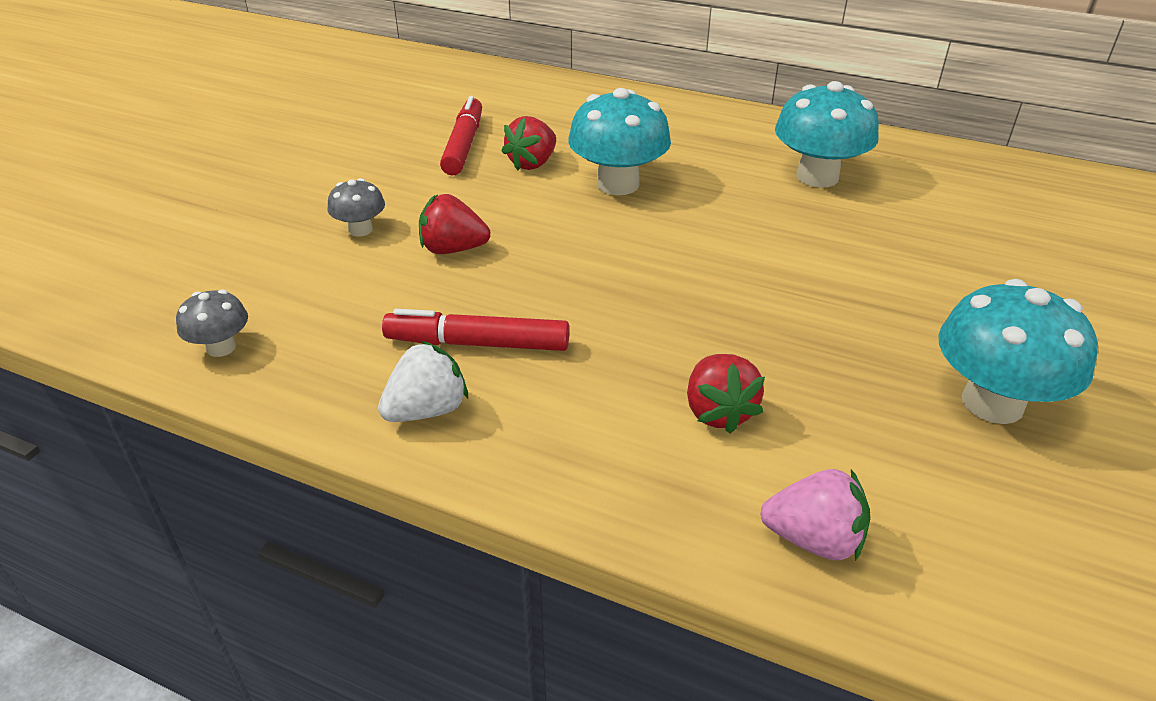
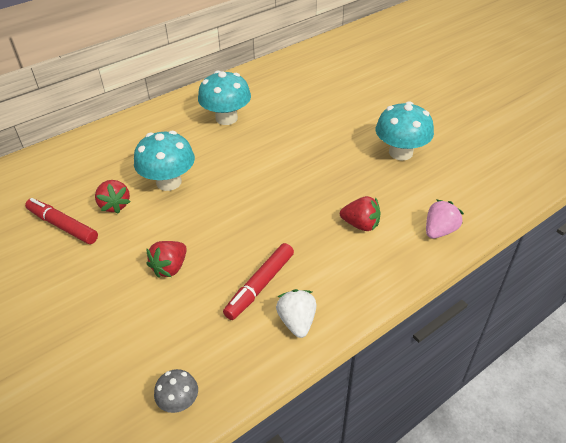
camera: 60 degrees left, 5 degrees up
grey mushroom [328,178,385,236] -> none

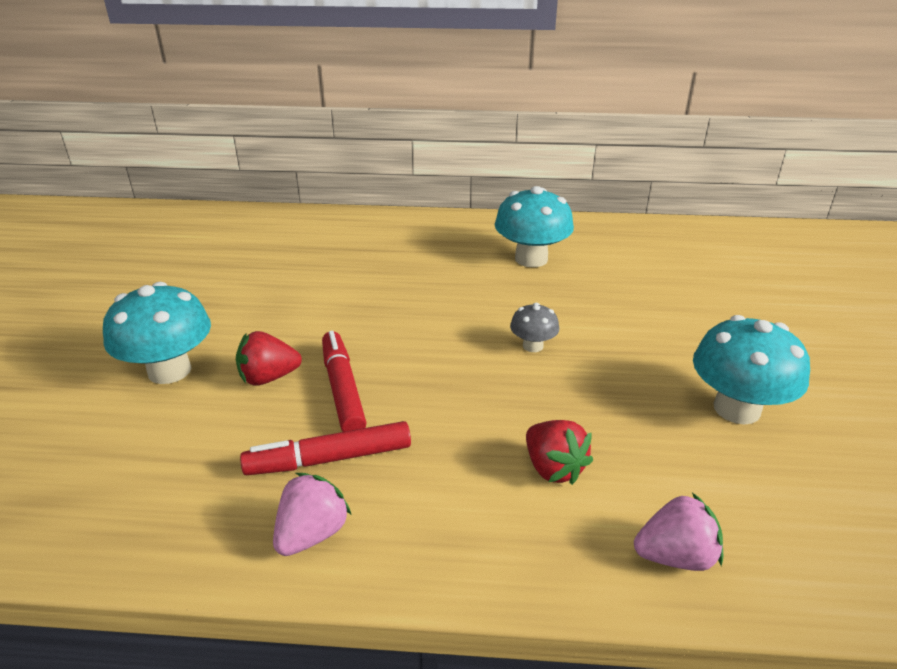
camera: 40 degrees right, 10 degrees down
red marker [25,198,98,244] -> red marker moved to [322,331,366,432]
red strawberry [95,180,130,214] -> none
turquoise mushroom [134,131,195,191] -> turquoise mushroom moved to [103,282,211,384]
grey mushroom [154,369,198,413] -> grey mushroom moved to [510,303,559,352]
white strawberry [276,289,316,338] -> pink strawberry [273,473,351,556]

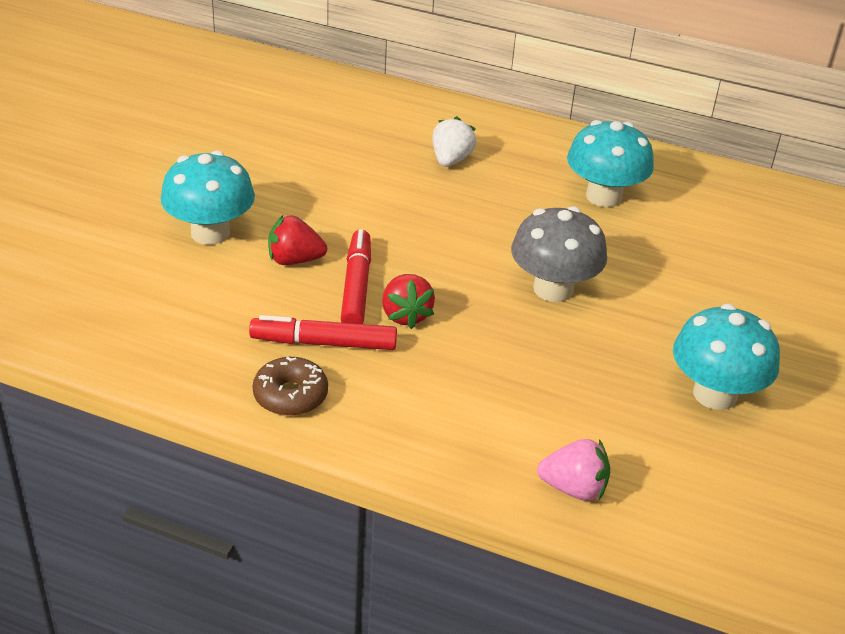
camera: 15 degrees right, 5 degrees up
pink strawberry [273,473,351,556] -> brown donut [252,357,328,416]
grey mushroom [510,303,559,352] -> grey mushroom [511,206,607,302], size x1.93
red strawberry [526,420,593,485] -> red strawberry moved to [382,274,435,329]
none -> white strawberry [432,116,476,167]

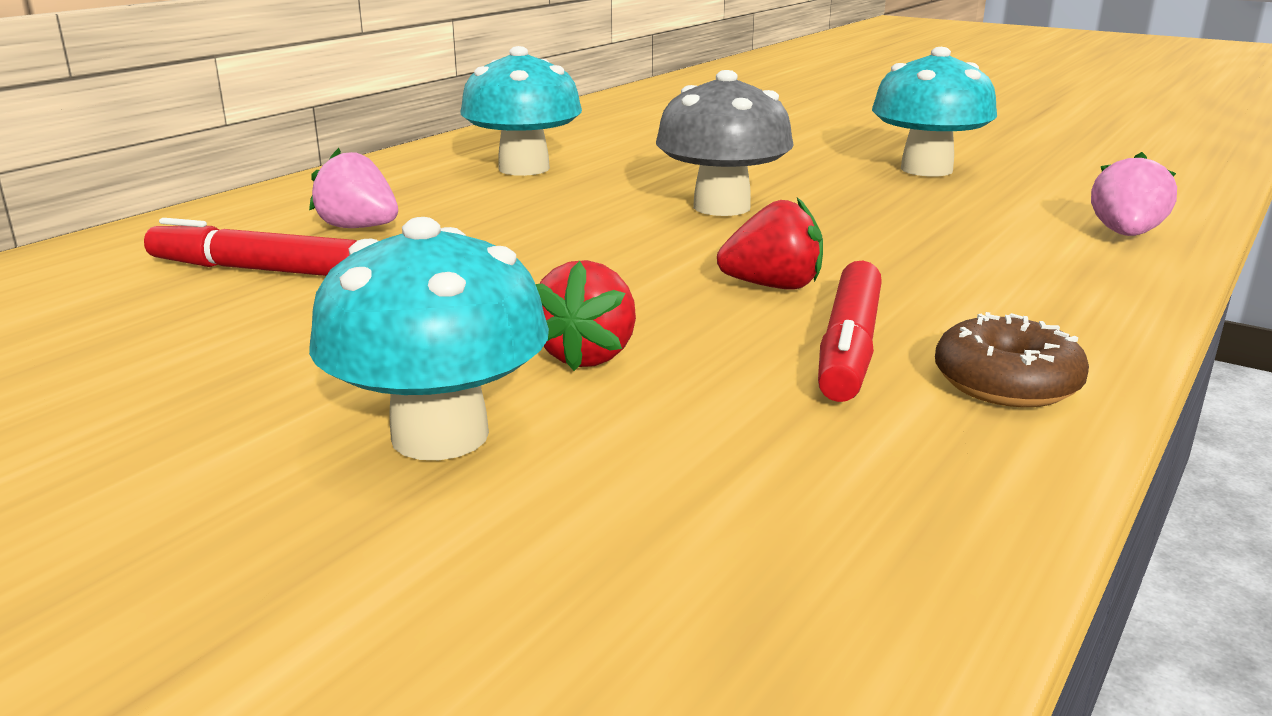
camera: 75 degrees left, 15 degrees down
red marker [341,229,371,324] -> red marker moved to [144,218,357,276]
white strawberry [432,116,476,167] -> pink strawberry [309,148,398,228]

